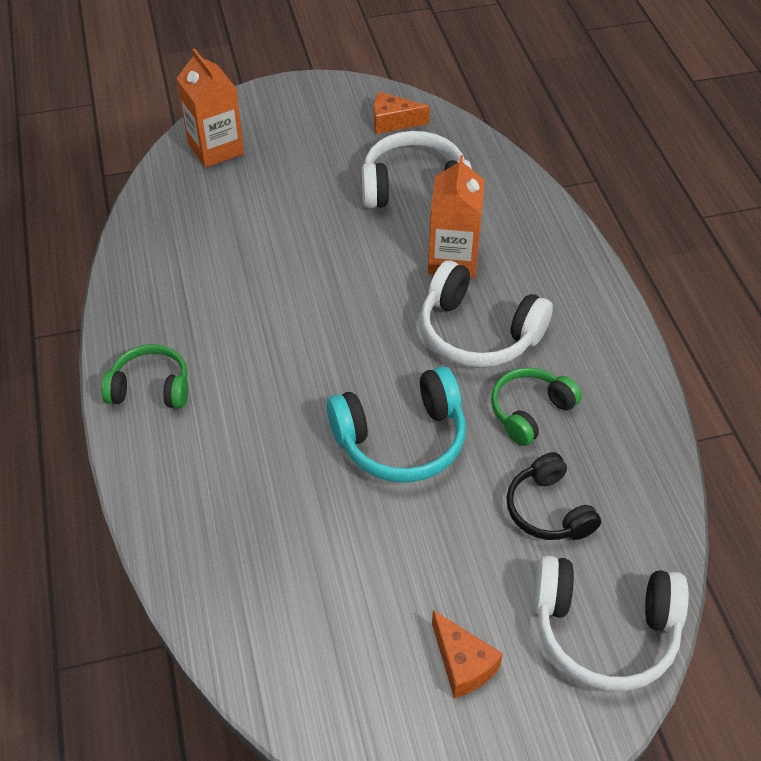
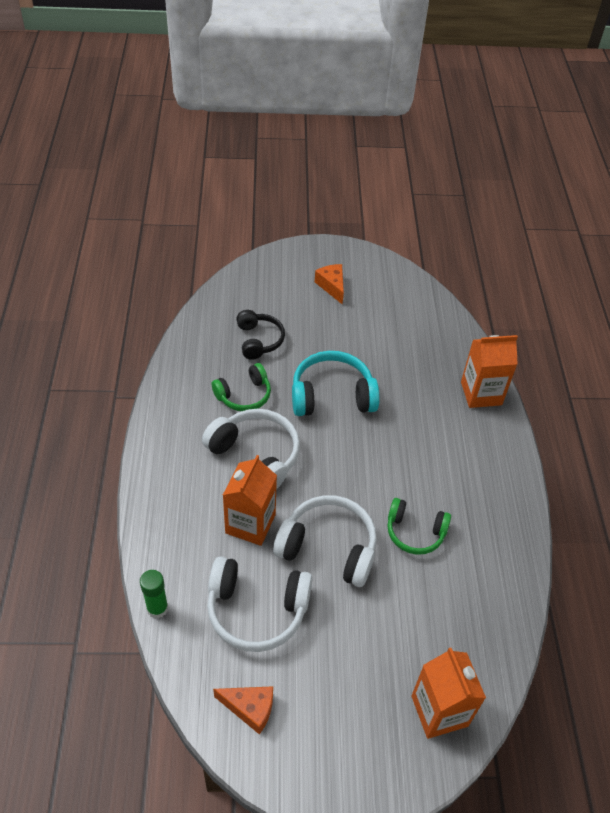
camera: 170 degrees left, 0 degrees up
green headphones [101,344,188,408] -> green headphones moved to [388,498,451,555]
white headphones [534,555,689,691] -> white headphones moved to [273,495,377,587]
none -> green glue stick [140,570,168,619]
none -> orange carton [461,335,518,408]

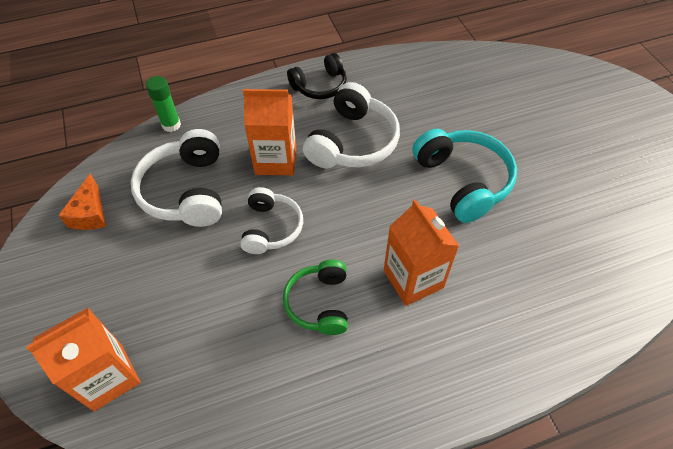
camera: 75 degrees right, 5 degrees up
green headphones [212,363,271,411] -> none
black headphones [236,310,285,360] -> black headphones moved to [287,53,347,99]
white headphones [273,495,377,587] -> white headphones [240,187,303,254], size x0.65
orange cheese [315,264,344,305] -> none
orange carton [461,335,518,408] -> orange carton moved to [384,199,459,306]

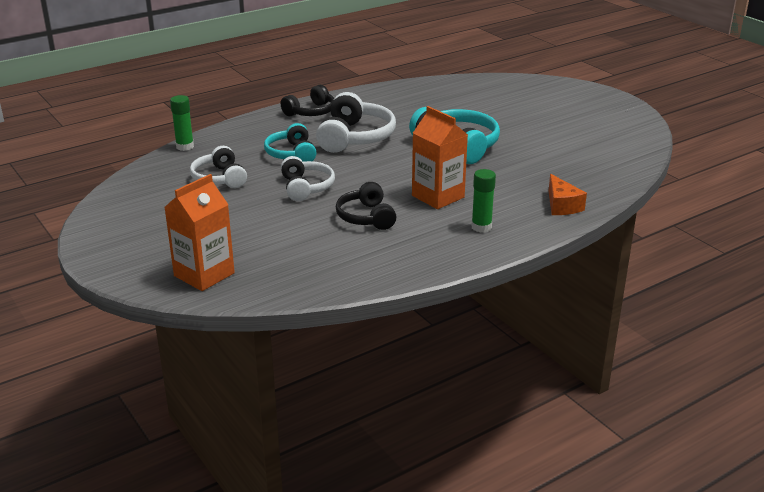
camera: 15 degrees left, 25 degrees down
orange cheese [58,174,106,230] -> orange cheese moved to [548,174,587,215]
white headphones [131,129,222,227] -> white headphones [190,146,247,188], size x0.65
orange carton [243,89,296,175] -> turquoise headphones [264,123,317,162]
green headphones [283,260,348,335] -> black headphones [336,182,397,230]
none -> green glue stick [471,169,496,233]

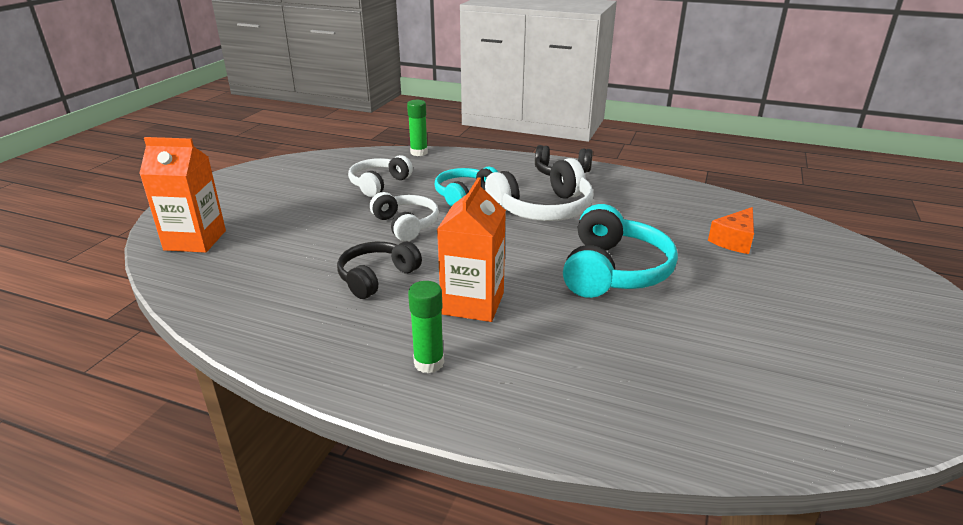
camera: 55 degrees right, 0 degrees up
white headphones [281,156,335,201] -> white headphones turned 75 degrees counterclockwise [370,192,439,241]
orange cheese [548,174,587,215] -> orange cheese moved to [708,207,754,254]

